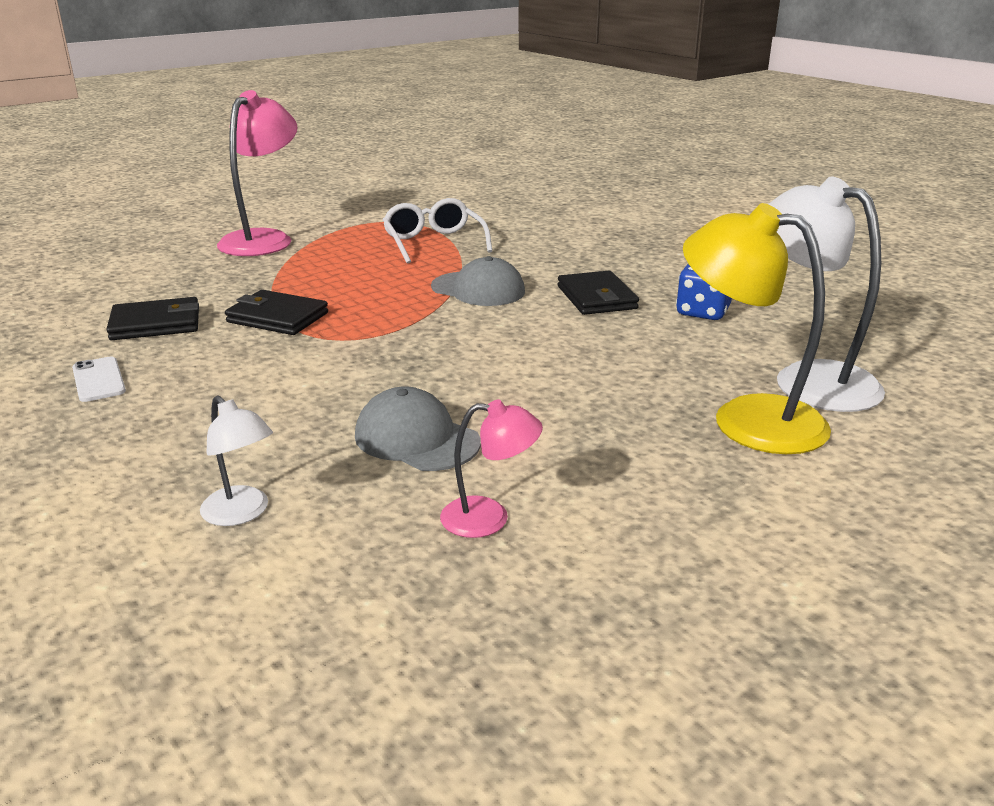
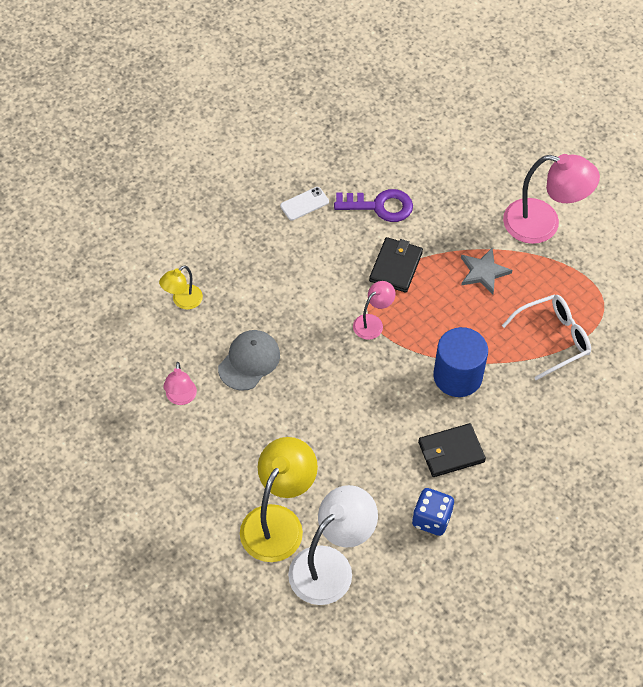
camera: 85 degrees right, 30 degrees up
black wallet [106,297,199,340] -> purple key [334,189,413,222]
white lamp [200,396,273,526] -> yellow lamp [159,265,203,310]
grey cap [431,256,525,306] -> blue cylinder [433,327,488,397]
none -> pink lamp [353,281,396,340]
none -> grey star [461,248,512,295]

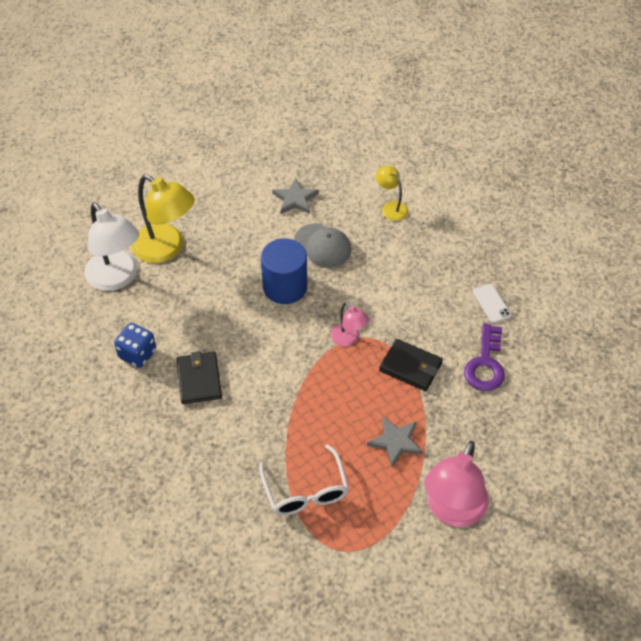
camera: 100 degrees right, 5 degrees down
pink lamp [163,362,197,405] -> grey star [272,178,319,214]
blue cylinder [433,327,488,397] -> blue cylinder moved to [261,238,307,304]

